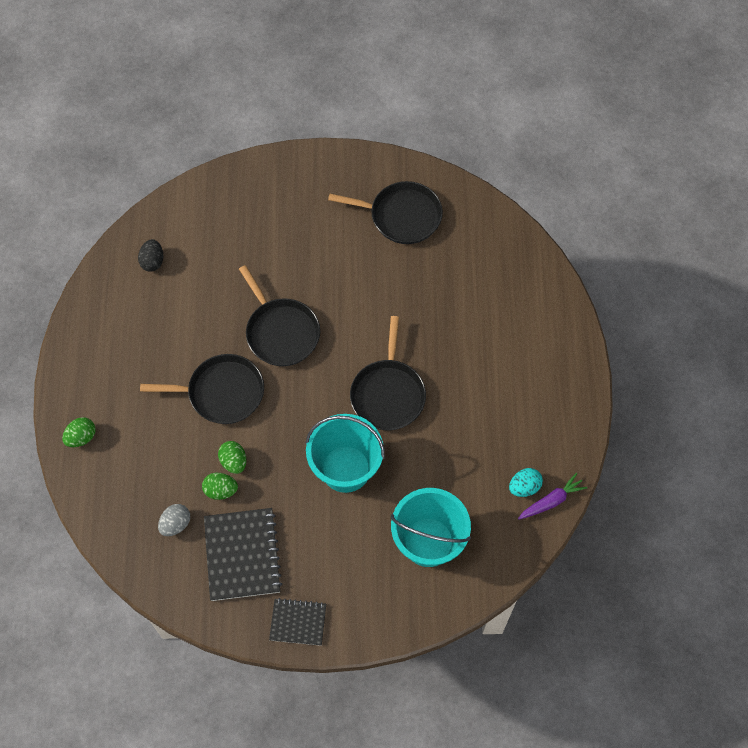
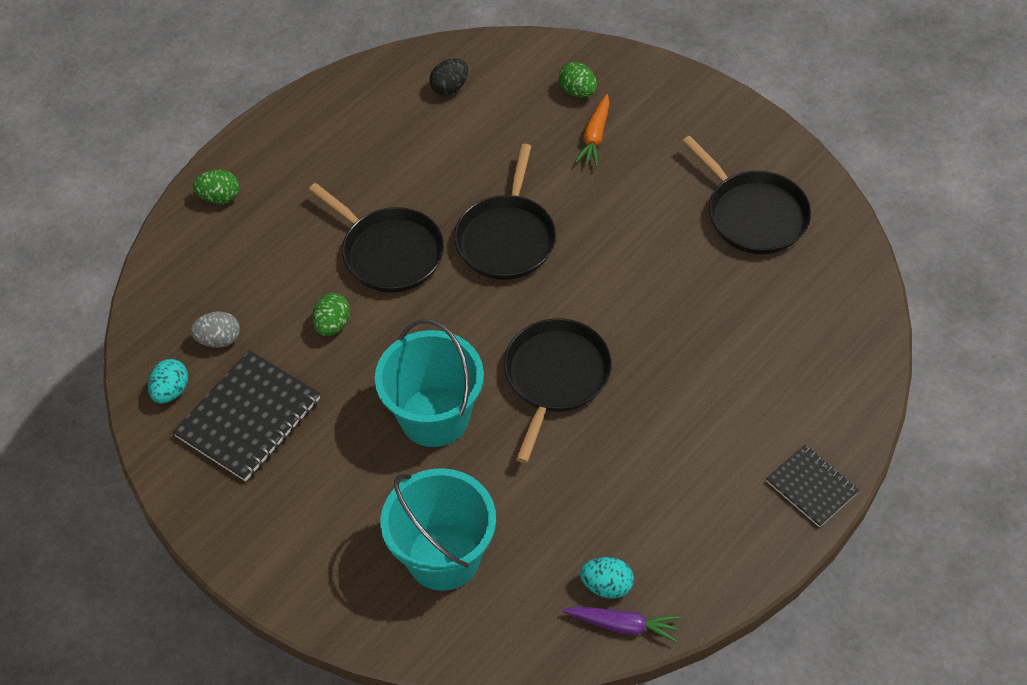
camera: 45 degrees right, 10 degrees down
green egg [202,473,238,500] -> green egg moved to [559,62,597,98]
black notebook [269,598,326,646] -> black notebook moved to [766,445,859,528]
black pan [350,316,426,430] -> black pan turned 150 degrees clockwise [504,318,612,463]
none -> turquoise egg [148,359,188,403]
none -> orange carrot [574,94,610,167]

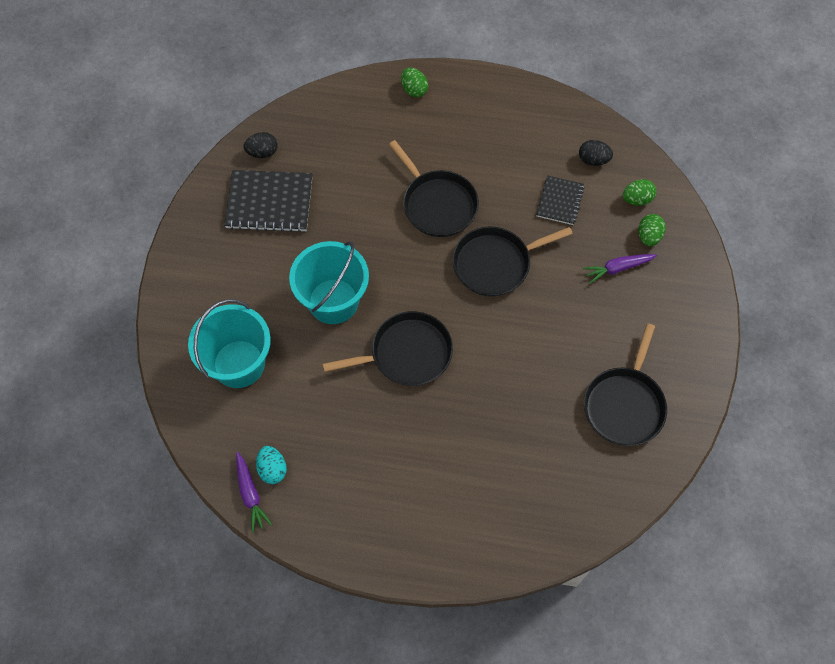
camera: 55 degrees right, 10 degrees up
turquoise egg [148,359,188,403] -> black egg [244,132,278,158]
grey egg [190,311,240,348] -> none
black pan [309,183,444,292] -> black pan turned 45 degrees counterclockwise [389,140,479,237]
green egg [312,293,350,336] -> green egg moved to [623,179,656,206]
orange carrot [574,94,610,167] -> purple carrot [583,254,657,284]
black notebook [766,445,859,528] -> black notebook moved to [536,175,584,225]

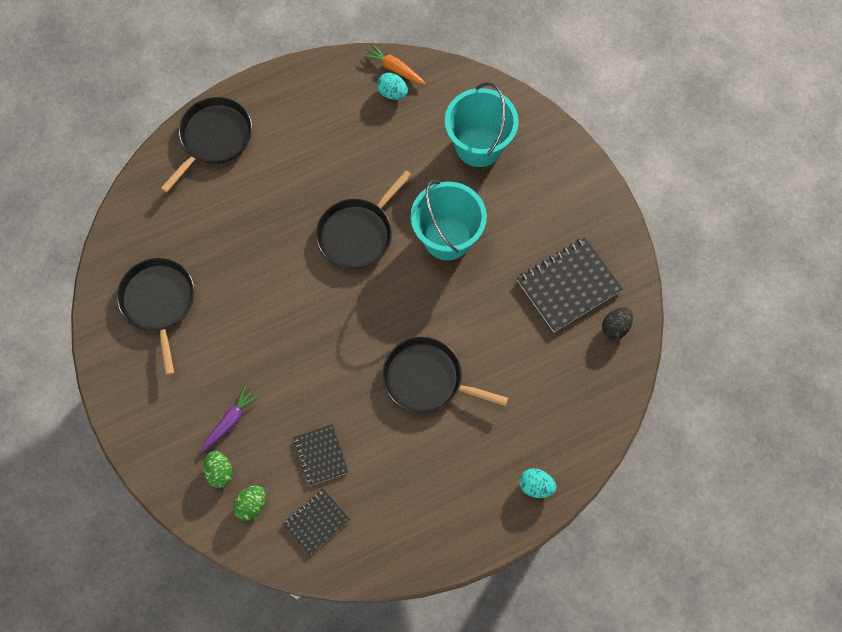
camera: 145 degrees right, 5 degrees up
purple carrot [236,452,272,532] -> orange carrot [362,44,426,85]
green egg [401,68,428,97] -> turquoise egg [519,468,556,498]
black pan [452,226,573,296] -> black pan moved to [161,97,252,193]
black egg [579,140,613,166] -> black notebook [283,488,350,555]

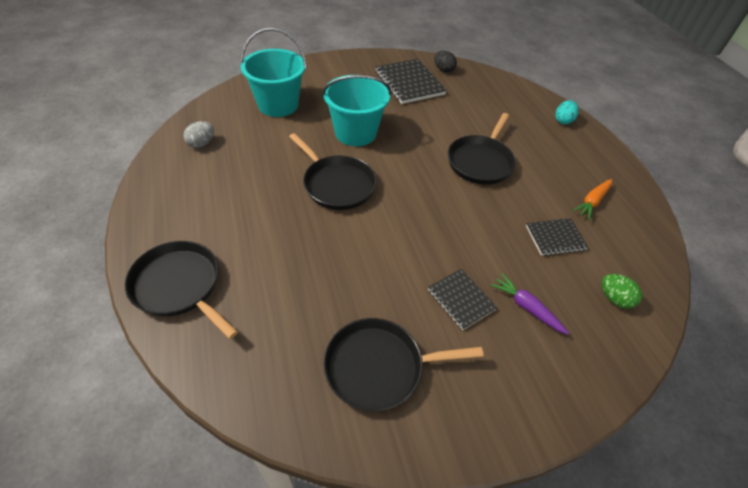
camera: 85 degrees left, 20 degrees down
green egg [203,451,233,488] -> none
black notebook [283,488,350,555] -> black notebook moved to [428,269,498,330]
orange carrot [362,44,426,85] -> orange carrot moved to [573,179,612,220]
turquoise egg [377,73,408,100] -> grey egg [183,121,214,148]

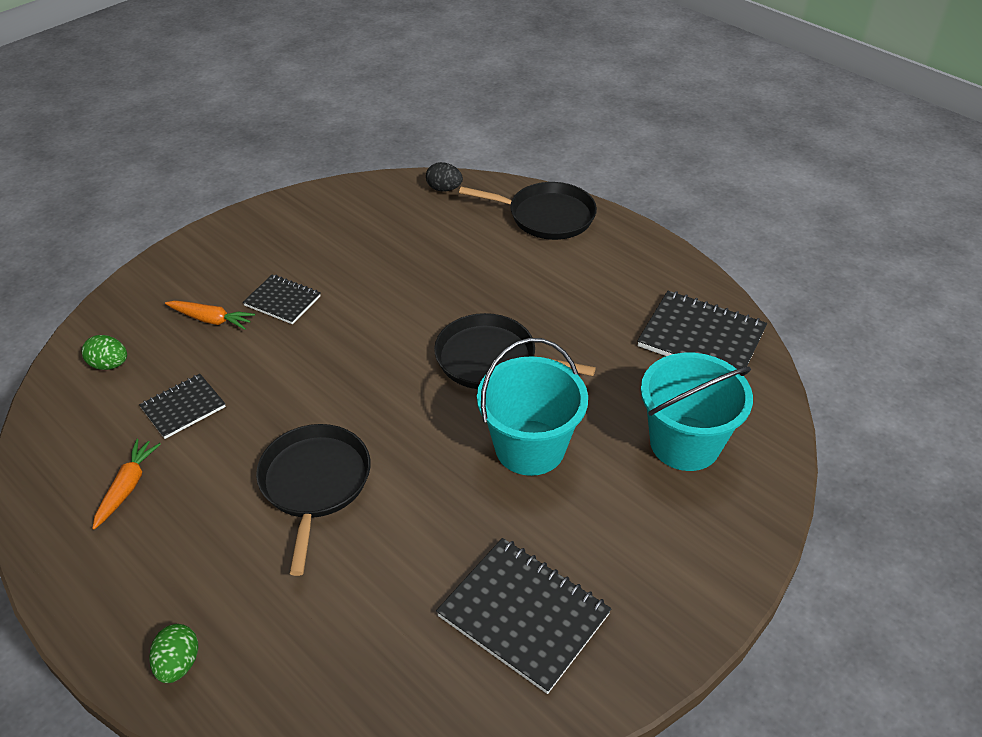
camera: 155 degrees right, 5 degrees down
grey egg [183,121,214,148] -> black notebook [637,291,767,369]
black pan [323,318,484,411] -> none
black egg [434,51,457,73] -> black egg moved to [426,162,463,192]
purple carrot [491,273,569,335] -> orange carrot [165,301,255,330]
turquoise egg [555,100,579,124] -> green egg [149,624,198,683]

